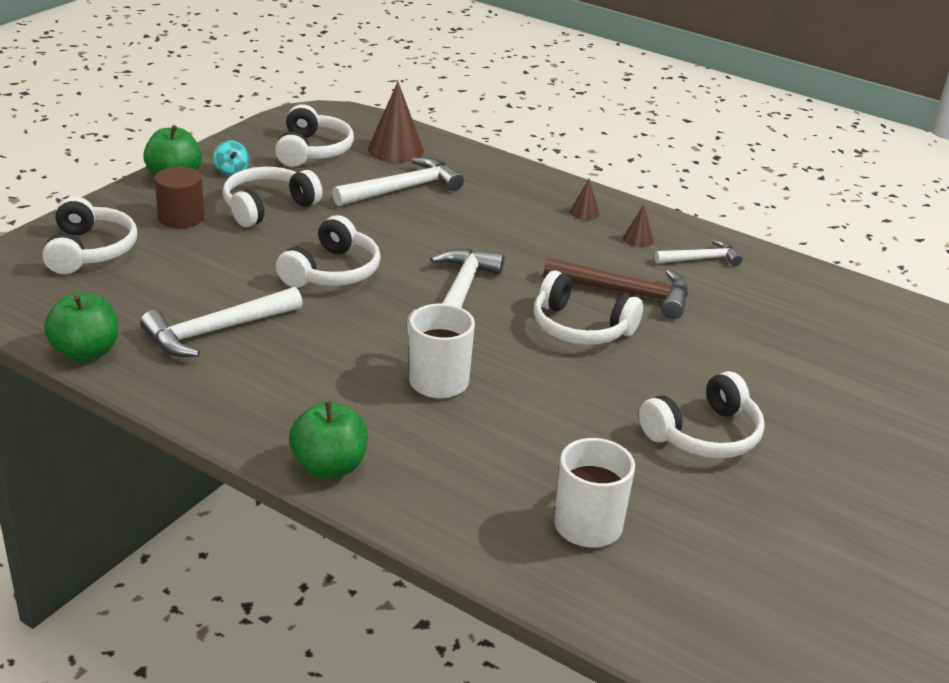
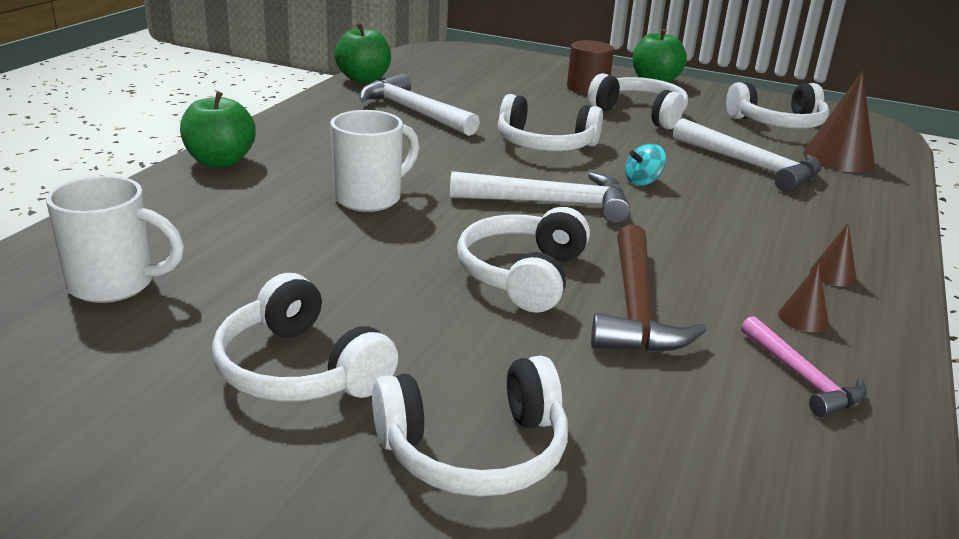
camera: 80 degrees right, 5 degrees down
white headphones [42,196,137,274] -> white headphones moved to [372,356,568,497]
turquoise spinning top [213,140,249,176] -> turquoise spinning top moved to [625,144,666,186]
white hammer [654,240,742,266] -> pink hammer [741,316,867,417]

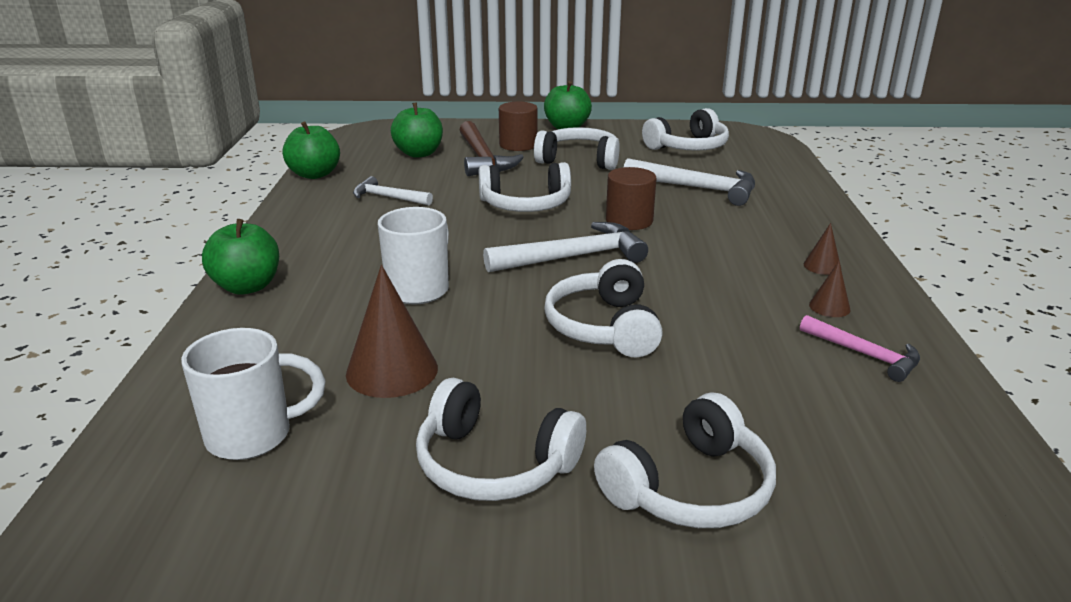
camera: 20 degrees left, 0 degrees up
white hammer [359,74,480,136] -> white hammer [353,176,433,205], size x0.61
brown hammer [591,224,707,353] -> brown hammer moved to [460,121,524,176]
turquoise spinning top [625,144,666,186] -> brown cylinder [606,167,657,230]
brown cone [803,71,875,172] -> brown cone moved to [346,265,438,398]
none -> green apple [391,102,443,158]

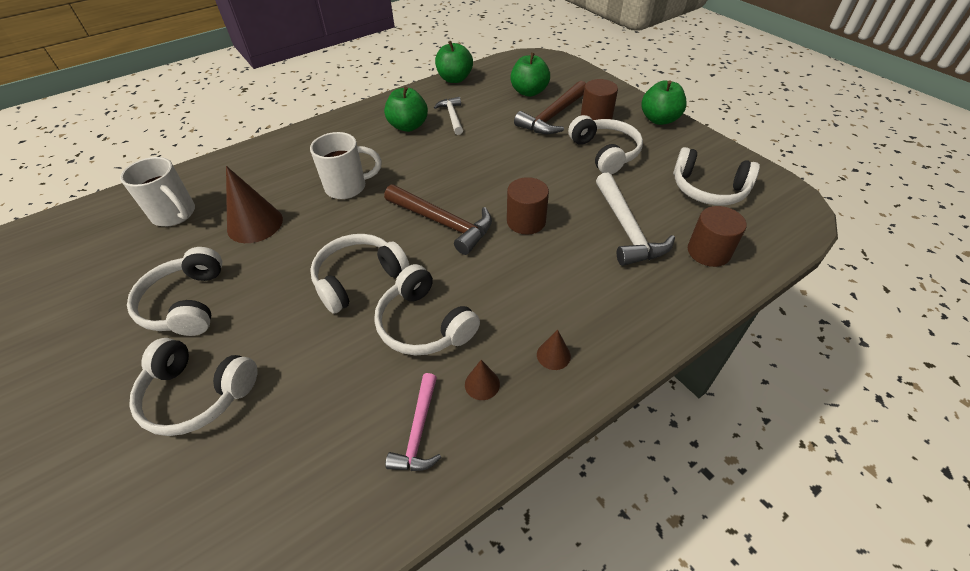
camera: 55 degrees right, 20 degrees up
green apple [202,219,279,295] -> green apple moved to [384,87,428,132]
white headphones [478,162,571,212] -> white headphones moved to [374,264,480,355]
white hammer [483,222,648,272] -> brown hammer [384,185,492,255]
none -> brown cylinder [688,206,747,267]

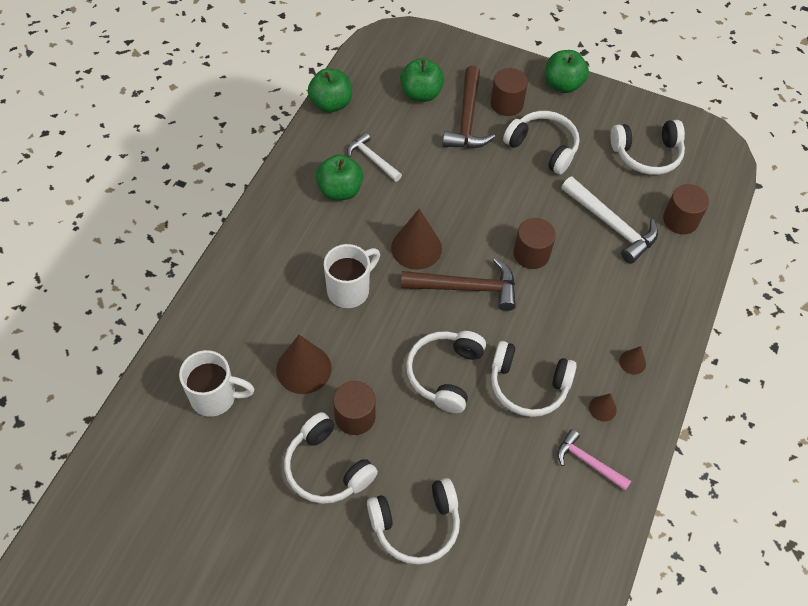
camera: 35 degrees left, 10 degrees up
pink hammer [385,373,441,471] -> pink hammer turned 150 degrees clockwise [557,429,631,491]
none -> brown cylinder [333,381,376,435]
none -> brown cone [391,209,442,270]

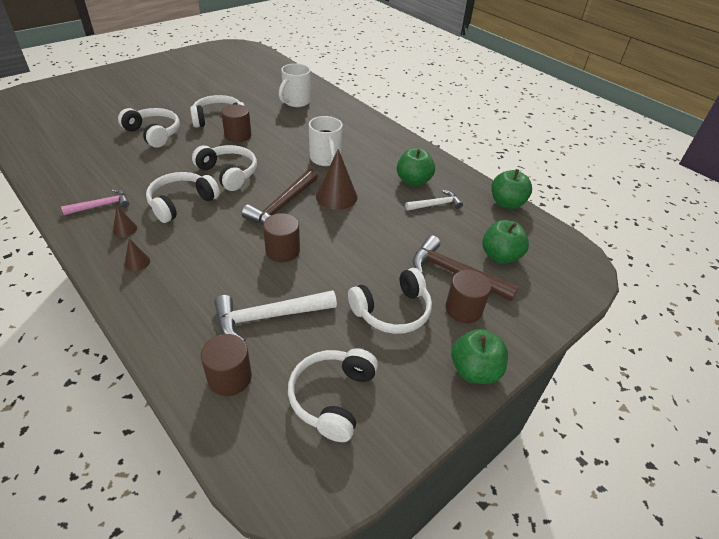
camera: 115 degrees right, 15 degrees down
brown cone [276,335,332,394] -> none
white headphones [367,478,460,565] -> white headphones turned 120 degrees clockwise [118,108,180,147]

